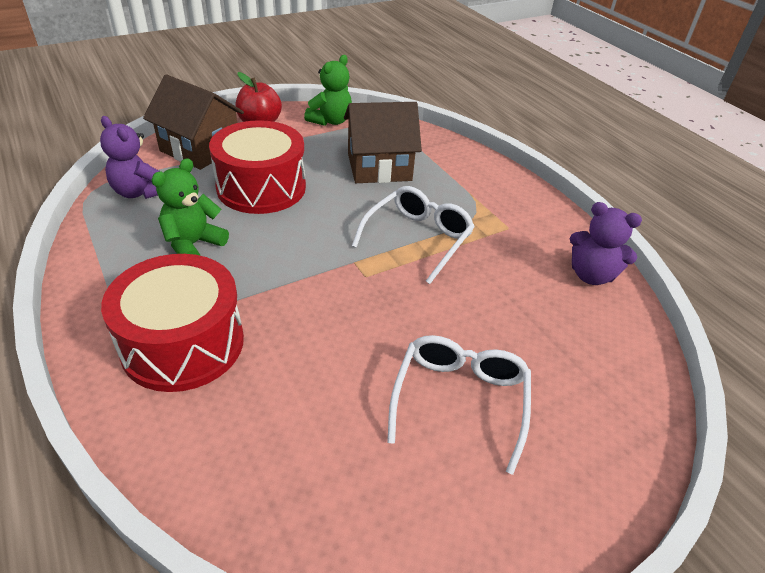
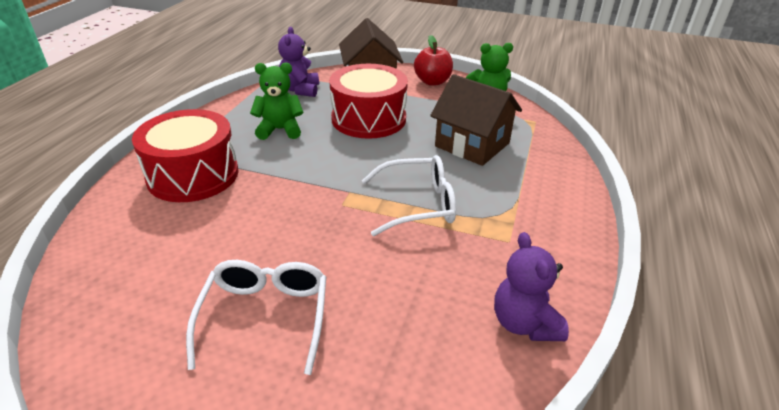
camera: 50 degrees right, 5 degrees down
white glasses [387,335,531,475] -> white glasses turned 60 degrees counterclockwise [186,260,326,375]

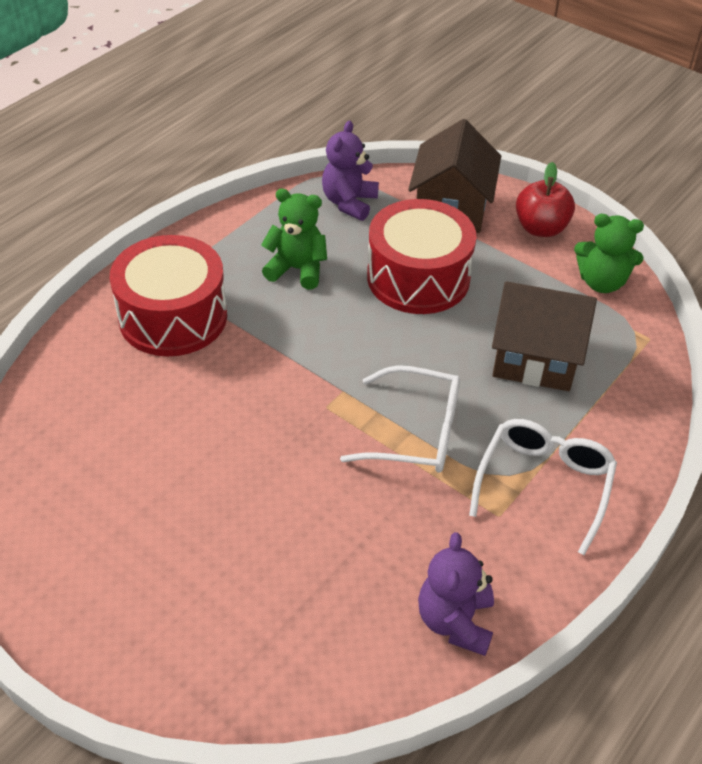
camera: 20 degrees right, 10 degrees up
white glasses [186,260,326,375] -> white glasses moved to [469,419,617,555]
brown house [430,74,522,166] -> brown house turned 45 degrees counterclockwise [492,281,597,391]

